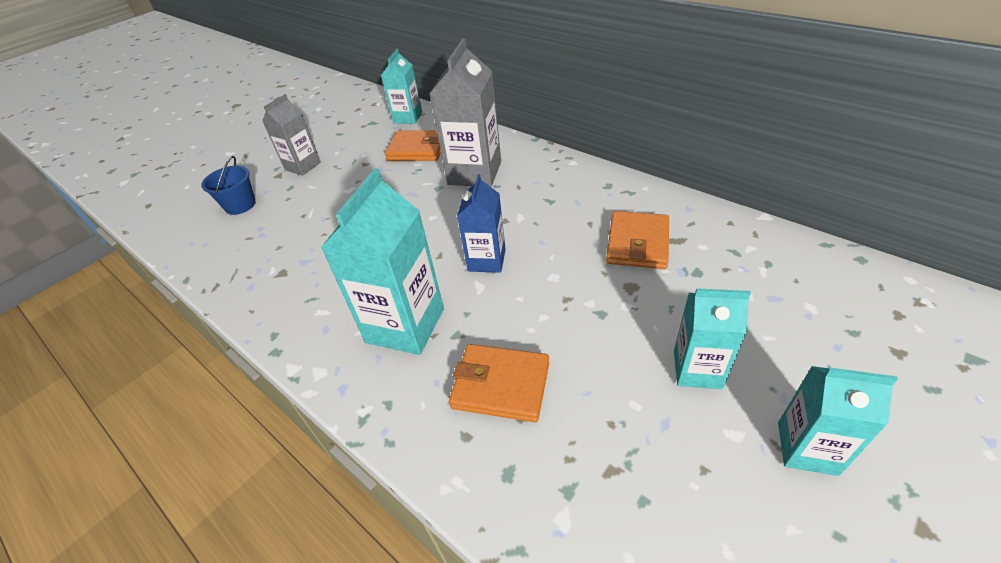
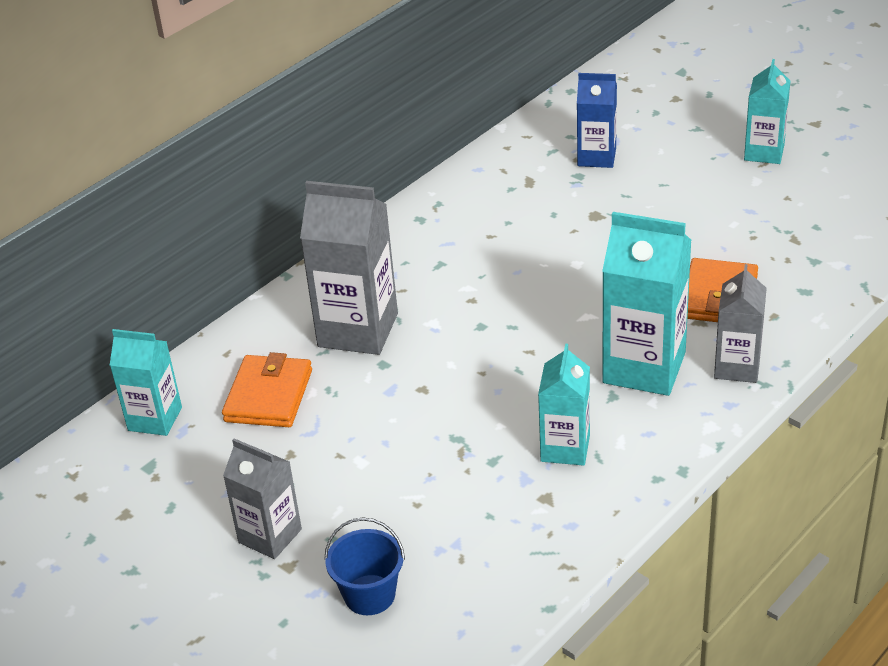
camera: 90 degrees left, 5 degrees down
blue carton [457,174,506,273] -> blue carton moved to [577,73,617,168]
orange wallet [606,211,669,269] -> none
turquoise carton [674,288,751,389] -> turquoise carton moved to [538,344,590,466]
none -> grey carton [714,264,767,383]

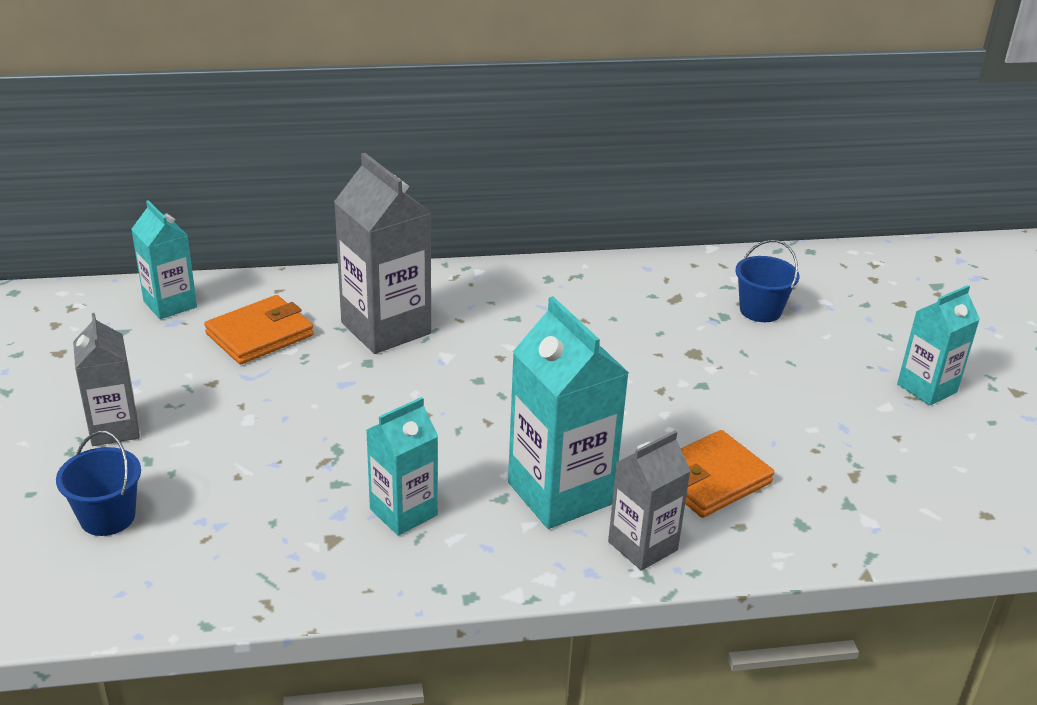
camera: 35 degrees right, 5 degrees down
blue carton [577,73,617,168] -> blue bucket [735,240,799,322]

